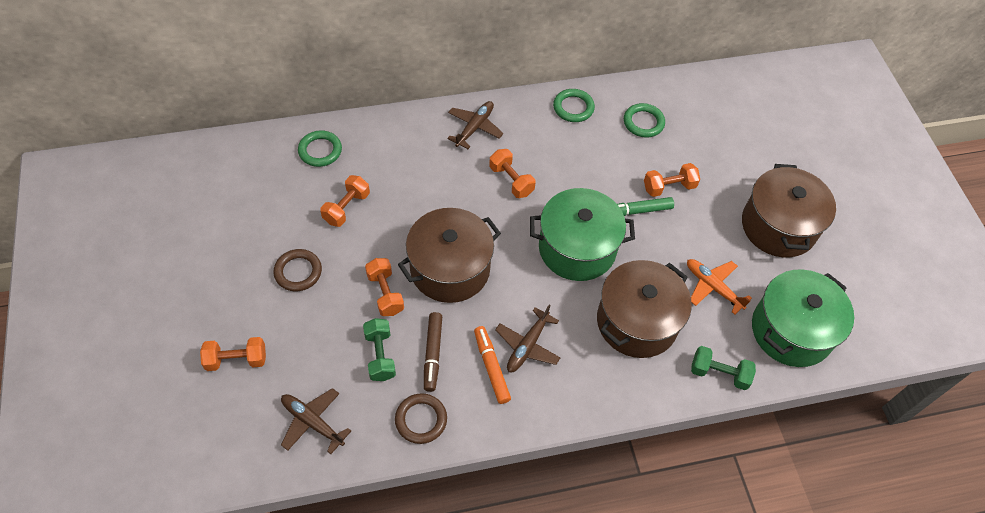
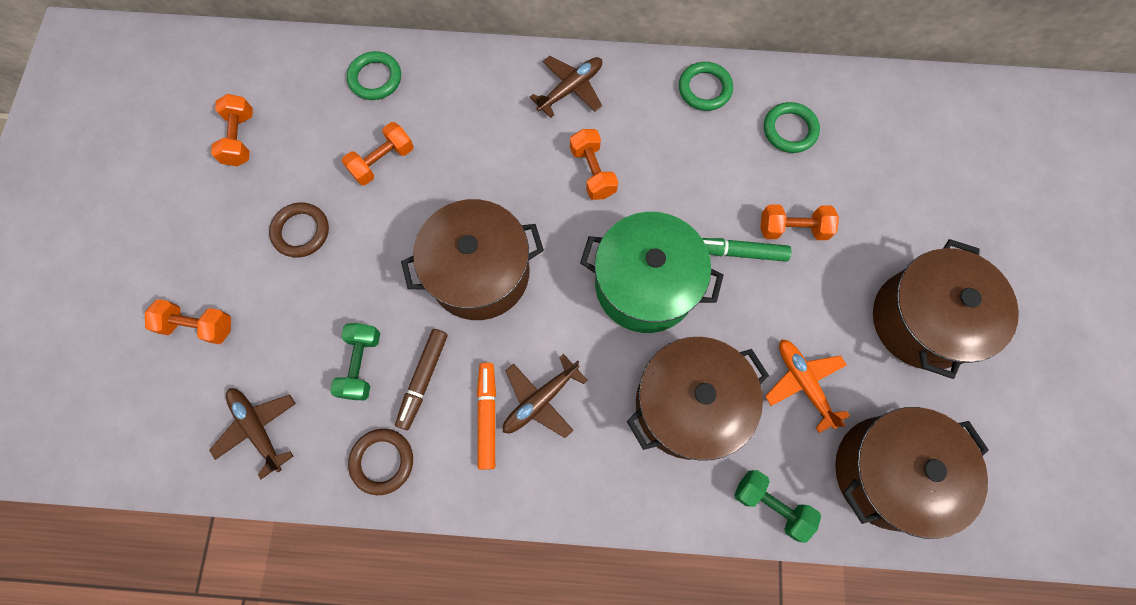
camera: 20 degrees right, 15 degrees up
orange dumbbell [365,258,404,316] -> orange dumbbell moved to [211,94,253,166]
green pot [752,269,854,367] -> brown pot [835,407,989,539]

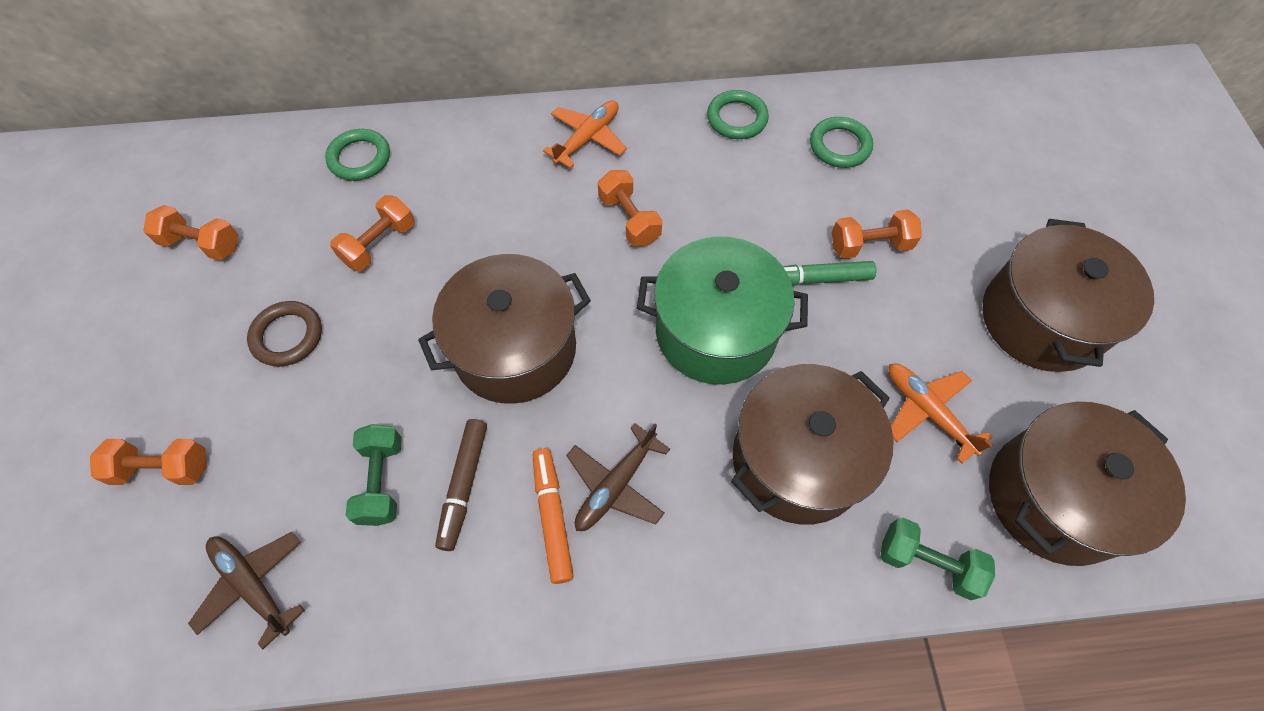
camera: 10 degrees left, 10 degrees down
orange dumbbell [211,94,253,166] -> orange dumbbell turned 60 degrees counterclockwise [143,205,238,261]
brown ring [348,429,413,495] -> none
brown plane [530,56,602,118] -> orange plane [543,100,627,169]

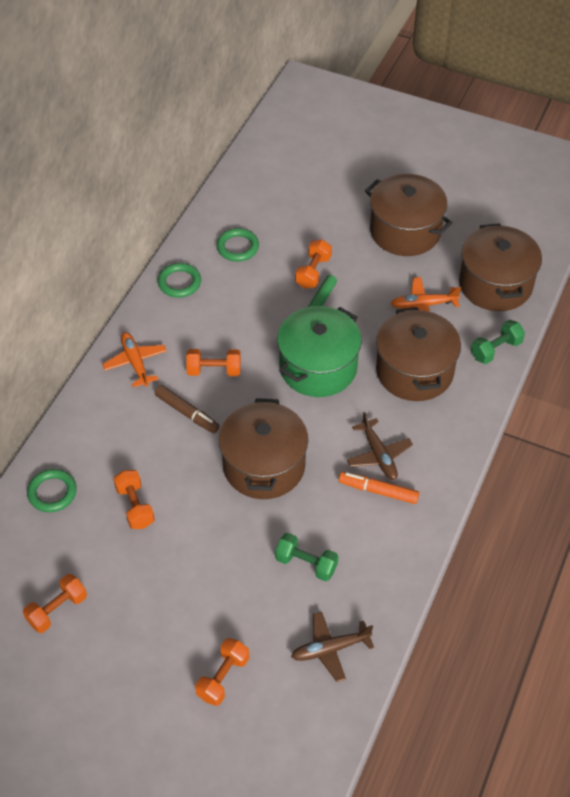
camera: 60 degrees left, 10 degrees down
brown ring [247,301,322,367] -> none
brown marker [435,419,487,551] -> brown marker moved to [155,385,220,433]

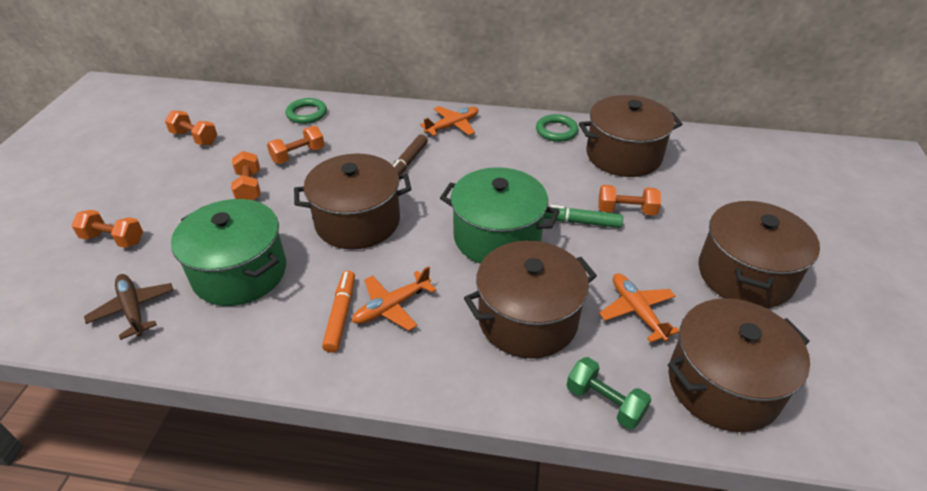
camera: 75 degrees right, 10 degrees down
orange dumbbell [186,349,241,376] -> orange dumbbell moved to [231,151,260,200]
green ring [217,228,259,261] -> brown pot [579,95,683,177]
green dumbbell [275,533,338,581] -> green pot [171,199,286,306]
brown plane [347,412,413,480] -> orange plane [352,266,436,331]

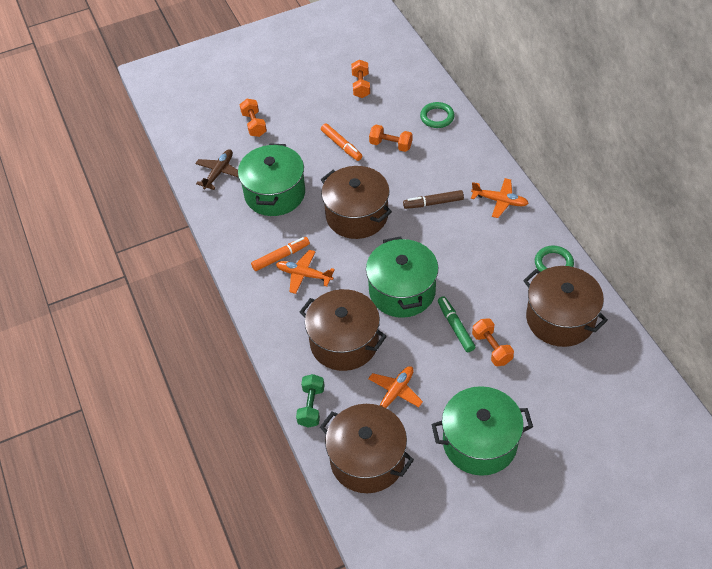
camera: 60 degrees right, 10 degrees up
orange dumbbell [231,151,260,200] -> orange marker [321,123,362,161]
brown pot [698,201,820,308] -> green pot [431,386,533,476]

